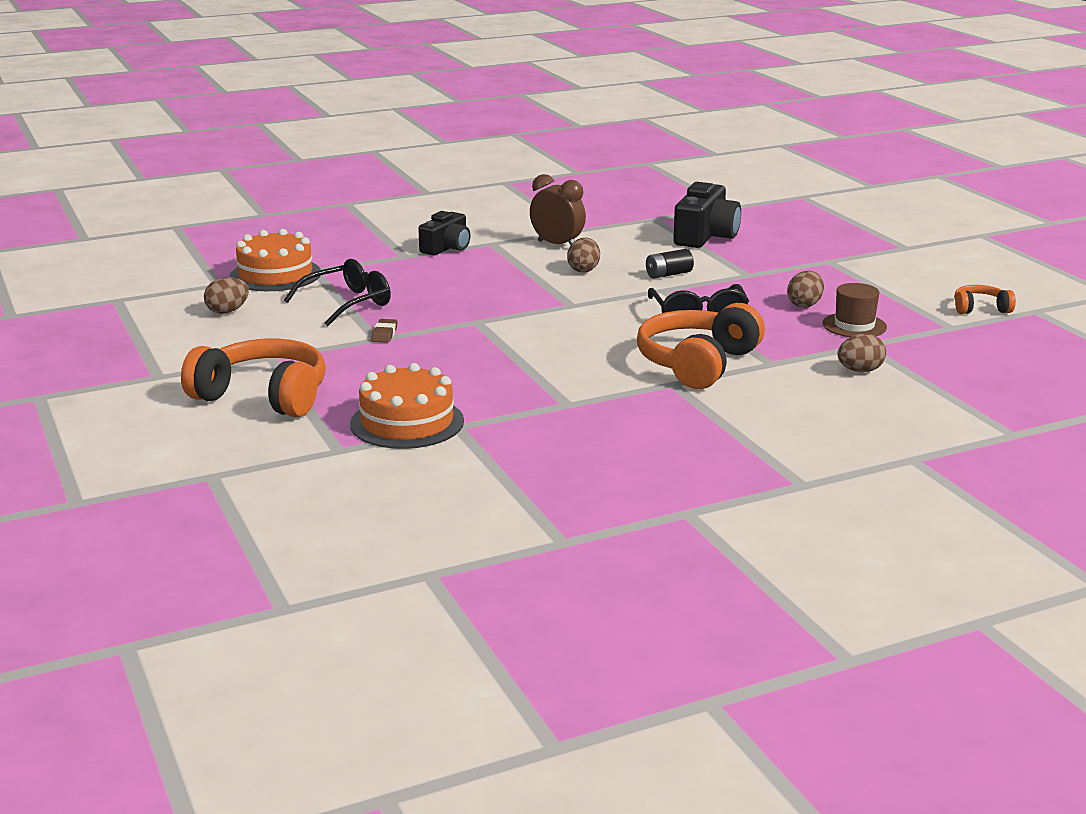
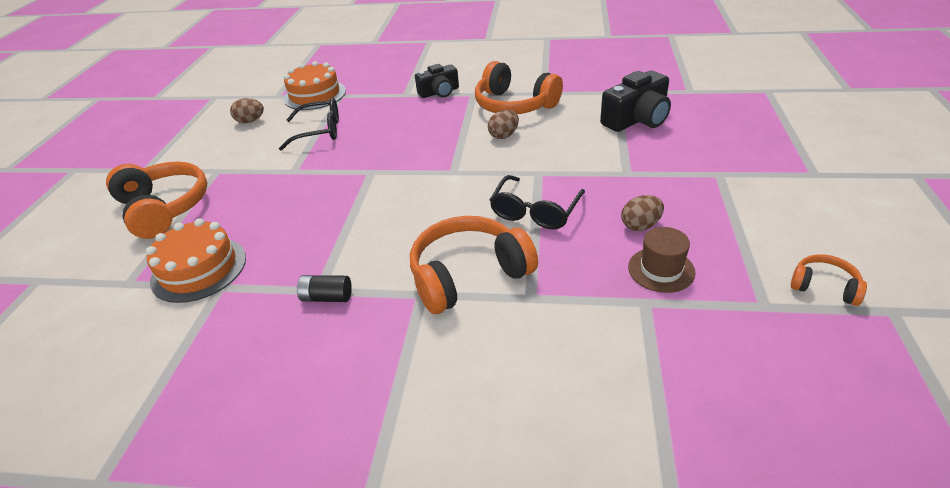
camera: 35 degrees right, 15 degrees up
brown eraser [371,319,398,343] -> none
brown clock [530,174,586,245] -> orange headphones [475,61,563,114]
black battery [646,249,694,278] -> black battery moved to [297,275,352,302]
brown egg [838,334,886,372] -> none

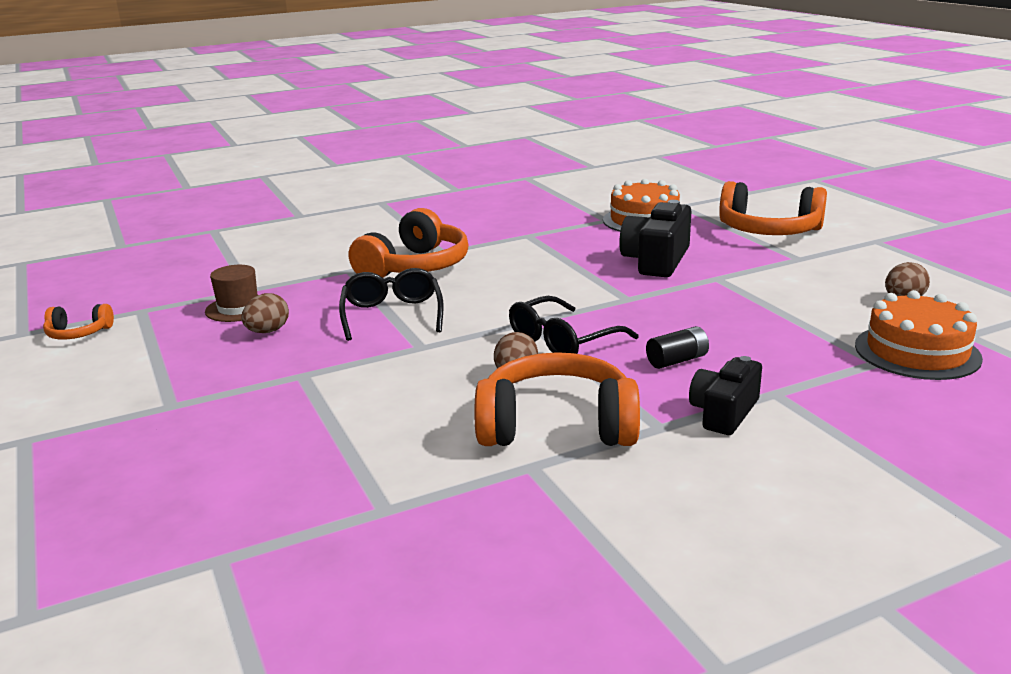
camera: 145 degrees right, 15 degrees down
black glasses [279,97,339,151] -> black glasses moved to [509,296,639,354]
black battery [297,275,352,302] -> black battery moved to [646,326,709,369]
black camera [600,71,671,132] -> black camera moved to [619,200,692,277]

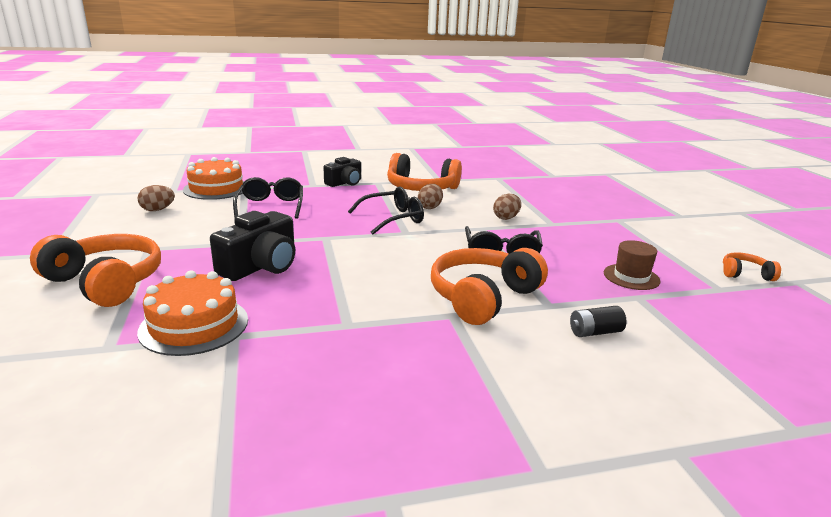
camera: 170 degrees left, 0 degrees up
brown egg [242,293,289,333] -> brown egg moved to [493,194,521,220]
black battery [646,326,709,369] -> black battery moved to [570,306,627,337]
none -> black glasses [233,177,303,219]

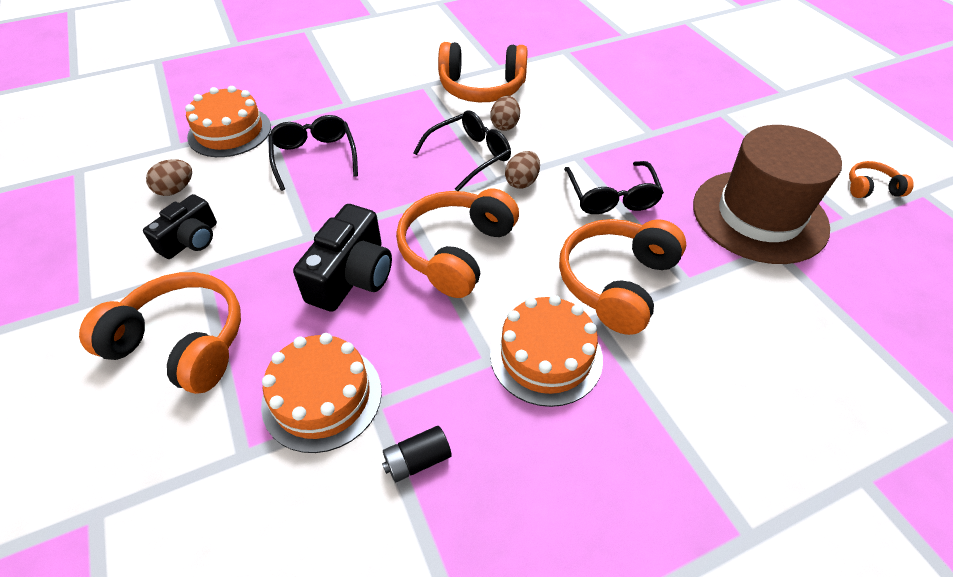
camera: 10 degrees left, 25 degrees up
black camera [324,157,361,187] -> black camera moved to [143,194,217,259]
brown egg [493,194,521,220] -> brown egg moved to [505,151,540,189]
black battery [570,306,627,337] -> black battery moved to [382,426,452,482]
brown hat [604,240,661,290] -> brown hat [693,125,842,264], size x2.19
none -> orange headphones [396,189,519,298]
none -> orange cake [490,295,603,407]

